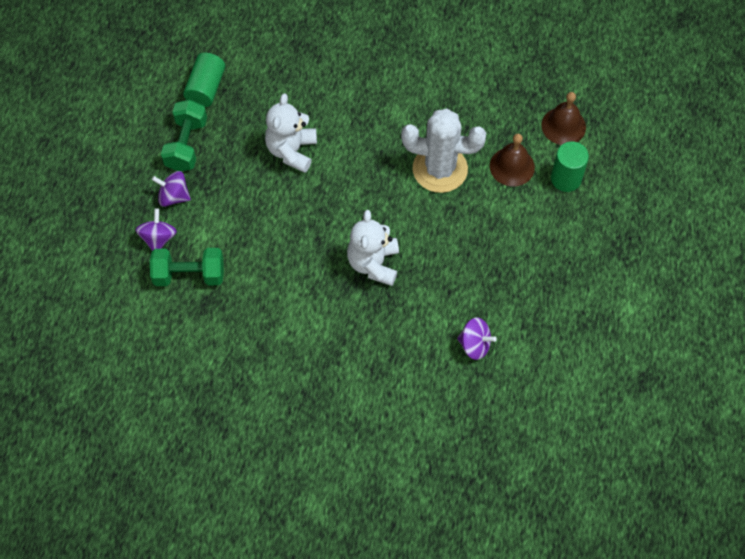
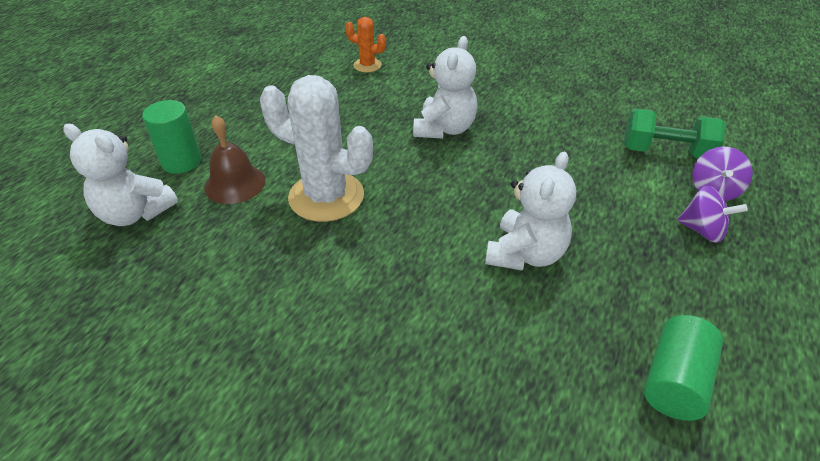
camera: 165 degrees left, 20 degrees down
green dumbbell [161,100,207,171] -> none
purple spinning top [457,318,497,360] -> orange cactus [345,17,386,72]
brown bell [542,92,586,145] -> white teddy bear [63,124,178,226]

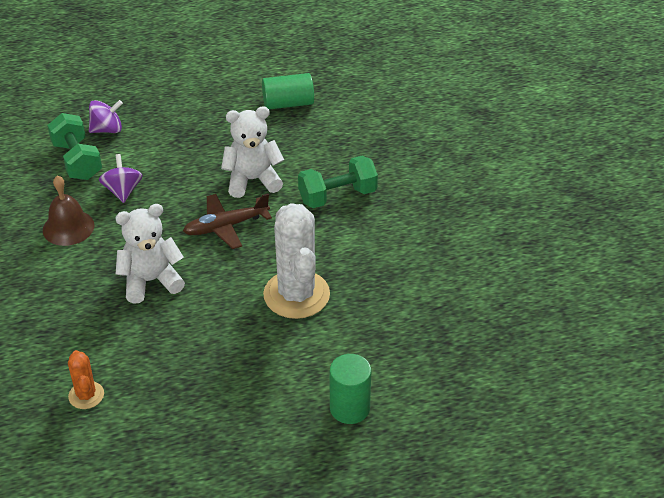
camera: 130 degrees left, 0 degrees up
white teddy bear [63,124,178,226] -> none
brown bell [204,115,265,204] -> brown bell moved to [43,175,95,246]
purple spinning top [677,185,748,243] -> purple spinning top moved to [99,154,143,203]
none -> brown plane [183,194,272,249]
none -> green dumbbell [298,156,378,208]

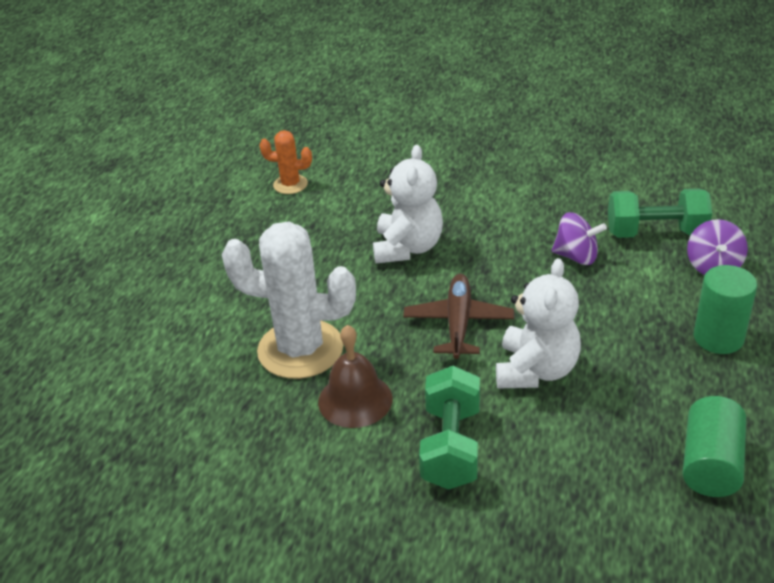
camera: 120 degrees right, 5 degrees down
brown bell [43,175,95,246] -> brown bell moved to [318,325,393,428]
green cylinder [330,354,371,424] -> green cylinder moved to [694,265,757,354]

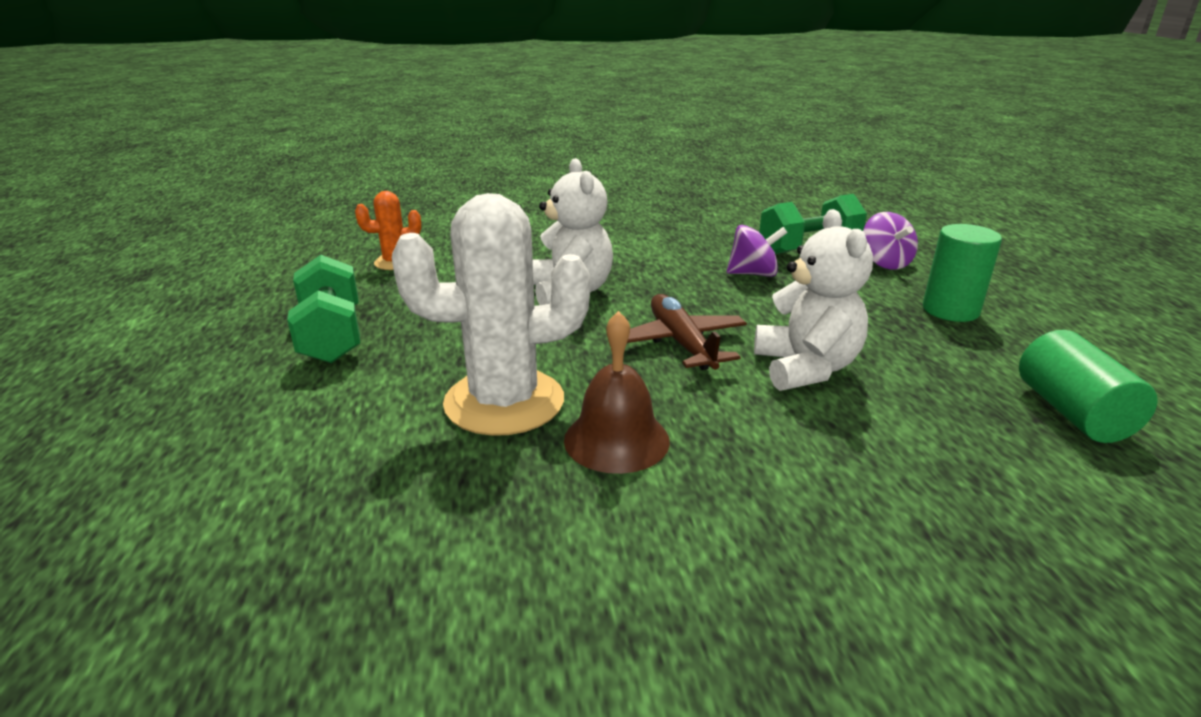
camera: 25 degrees left, 10 degrees down
green dumbbell [419,366,480,490] -> green dumbbell moved to [287,255,360,363]

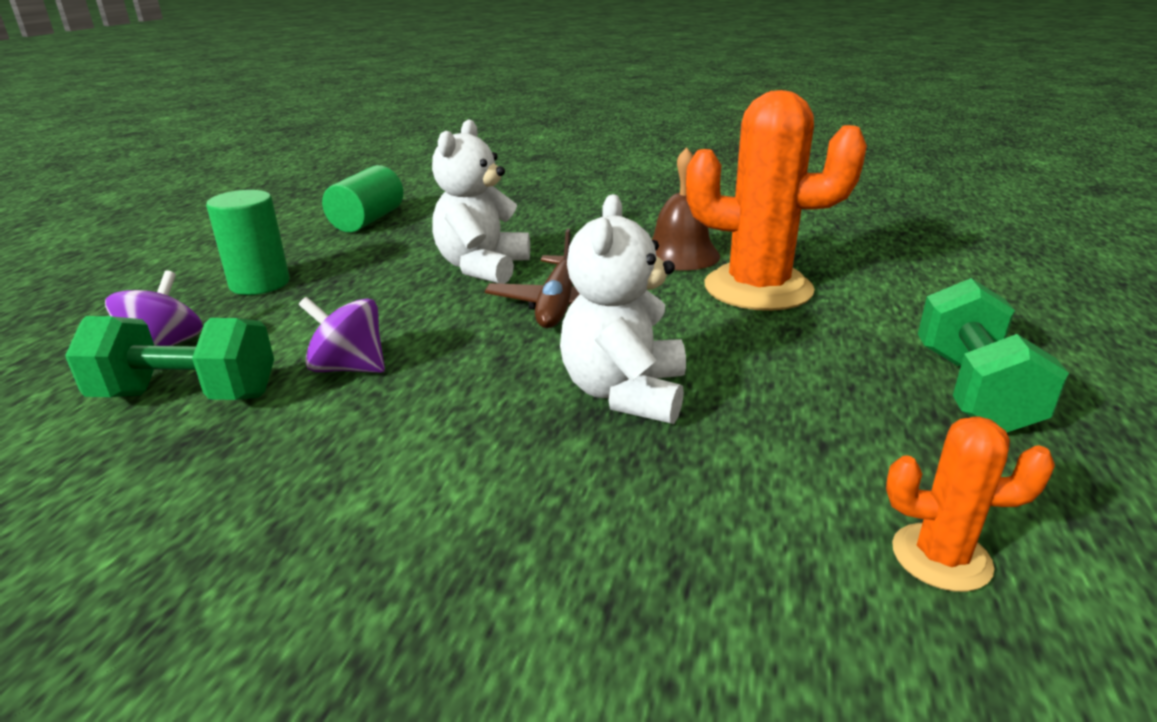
camera: 155 degrees left, 0 degrees up
white cactus [392,193,590,436] -> orange cactus [686,90,867,311]

